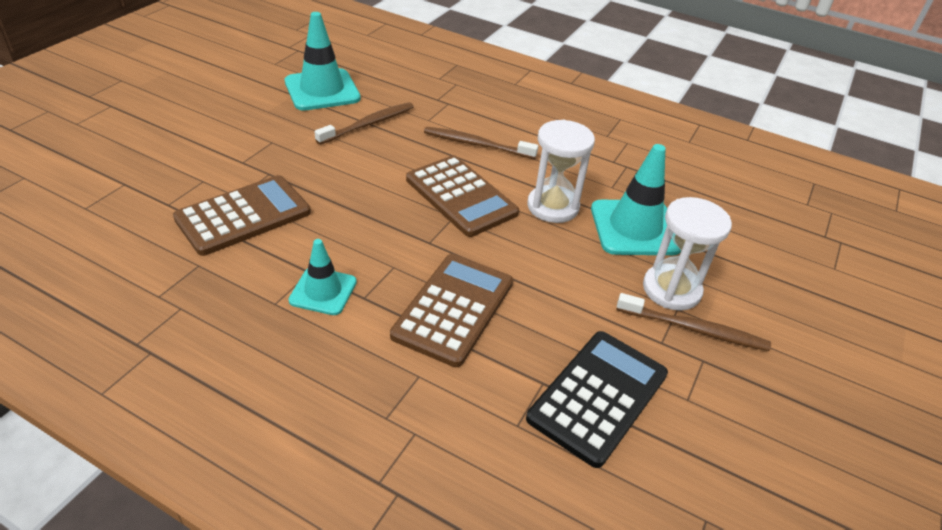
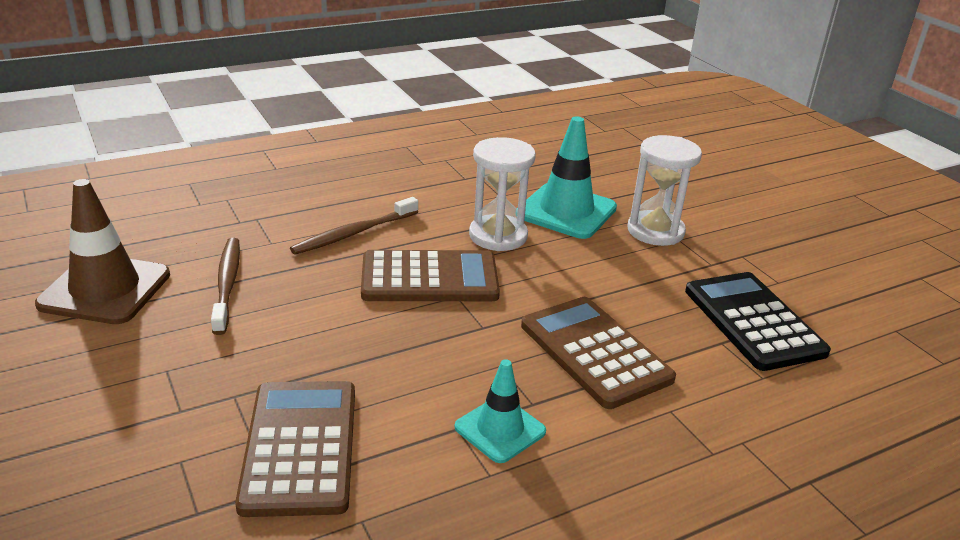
camera: 55 degrees left, 10 degrees down
turquoise traffic cone [285,12,361,111] -> brown traffic cone [35,179,170,324]
brown toothbrush [616,293,771,351] -> none

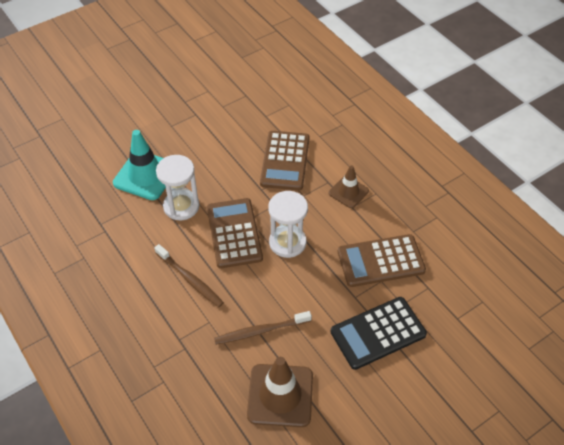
camera: 95 degrees left, 20 degrees up
turquoise traffic cone [455,359,546,463] -> brown traffic cone [329,165,369,208]
brown calculator [521,297,676,409] -> brown calculator turned 45 degrees counterclockwise [260,131,310,190]
white hourglass [628,135,702,246] -> white hourglass moved to [268,191,308,258]
black calculator [685,272,831,371] -> black calculator moved to [331,297,427,370]

